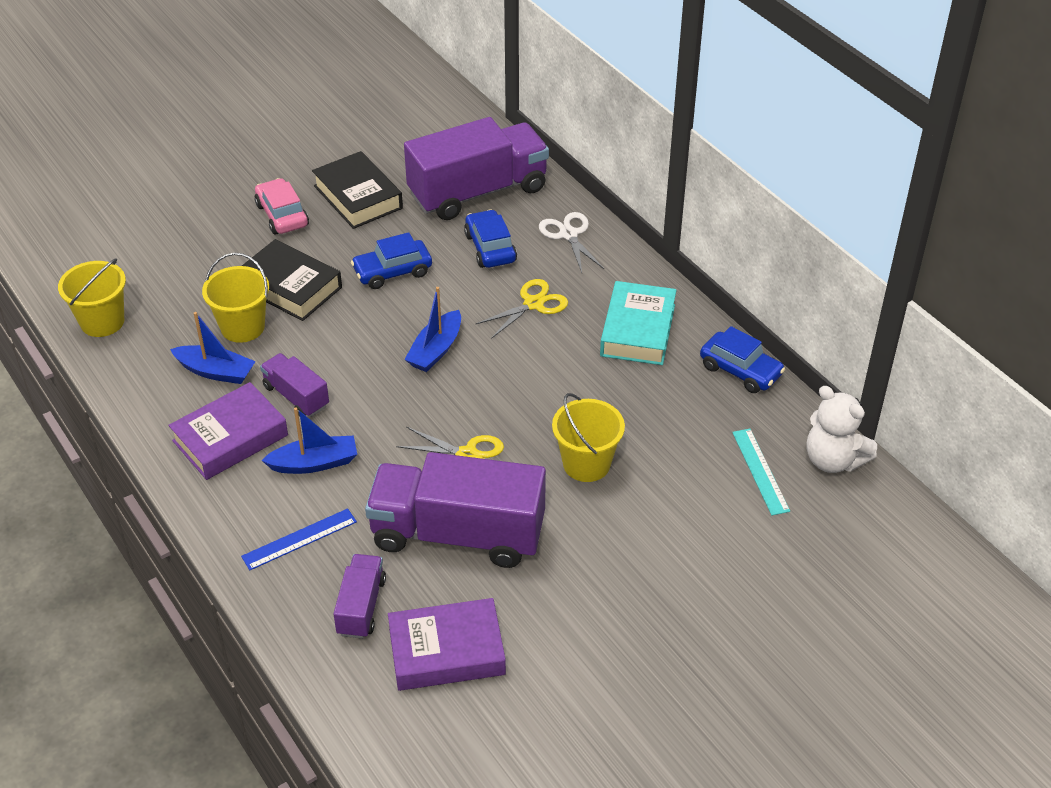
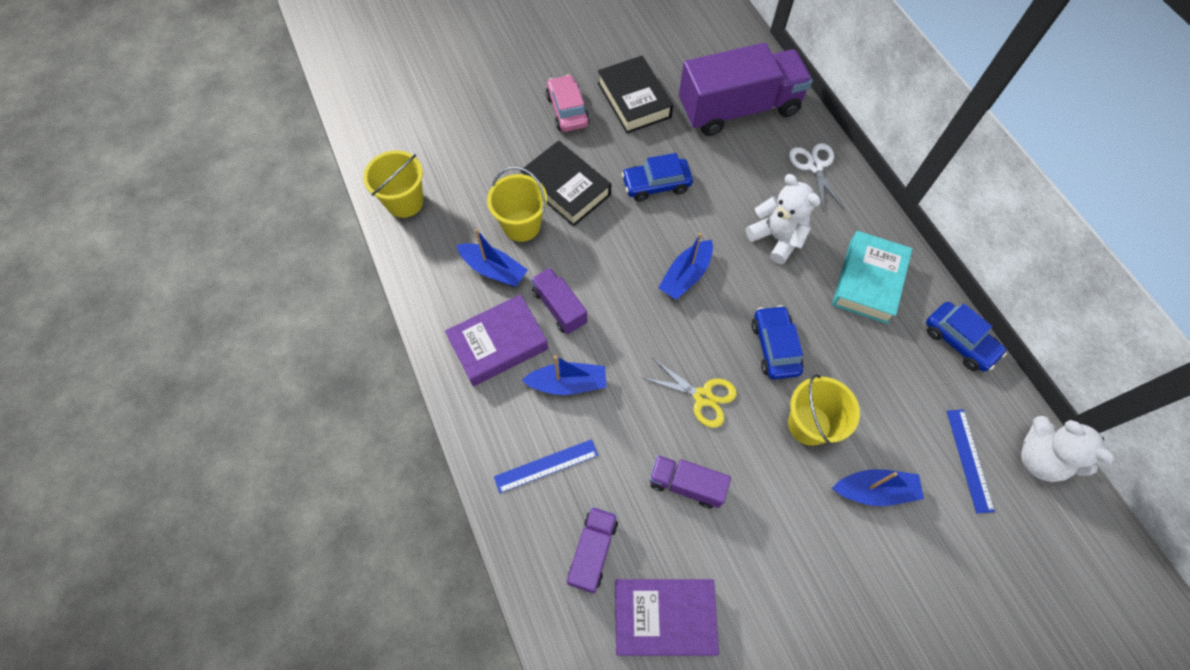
camera: 10 degrees right, 20 degrees up
purple truck [365,452,546,568] -> purple truck [649,455,731,508], size x0.48
blue car [464,209,517,268] -> blue car moved to [752,305,803,380]
yellow scissors [475,279,568,339] -> white teddy bear [746,174,820,264]
turquoise ruler [732,429,790,516] -> blue ruler [947,409,995,513]
none -> blue boat [832,469,924,506]

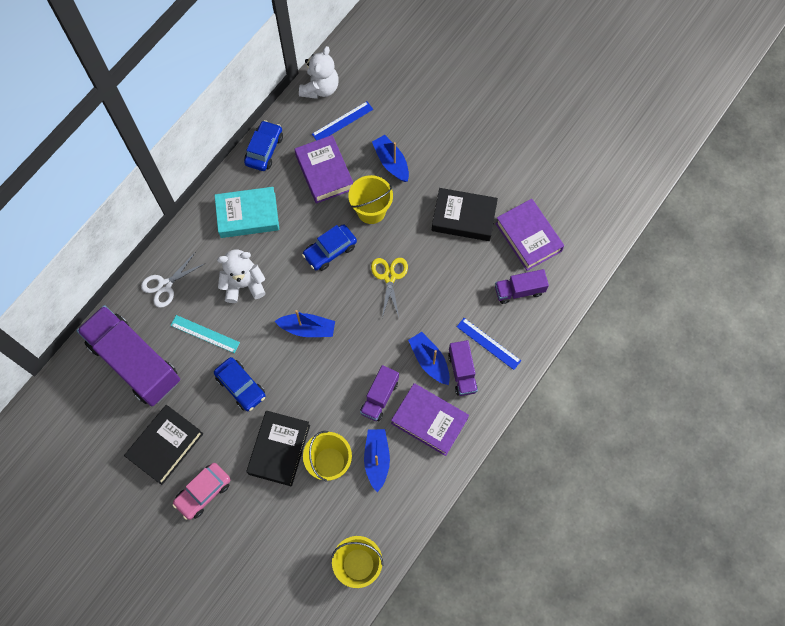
camera: 120 degrees left, 5 degrees up
purple truck [649,455,731,508] -> purple truck moved to [448,340,478,396]
white teddy bear [746,174,820,264] -> white teddy bear turned 60 degrees clockwise [217,249,266,303]
none -> turquoise ruler [170,315,240,353]
none -> purple book [294,135,353,204]
none -> black book [432,188,498,241]

